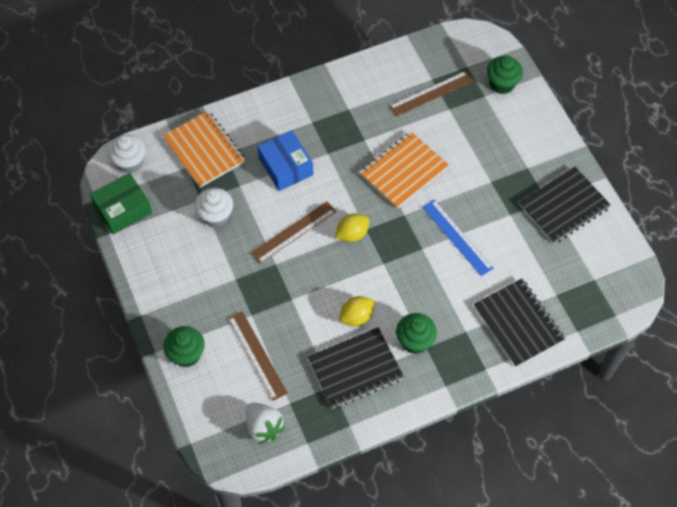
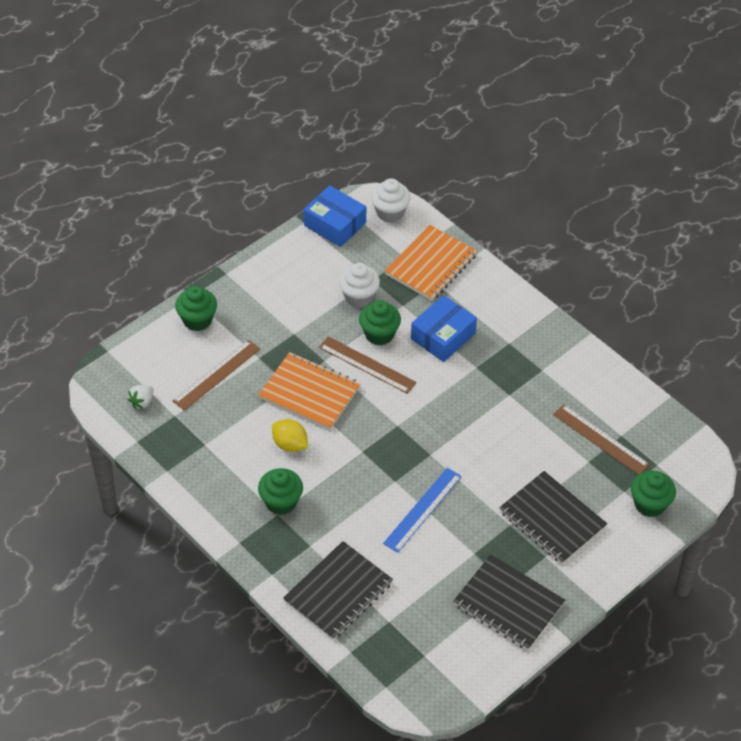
camera: 70 degrees right, 10 degrees down
green box [90,173,152,234] -> blue box [304,185,366,247]
white strawberry [246,403,285,444] -> white strawberry [128,385,154,409], size x0.63
black notebook [308,327,404,409] -> black notebook moved to [499,471,607,564]
yellow lemon [335,213,369,242] -> none
orange notebook [359,132,449,209] -> orange notebook moved to [258,352,361,430]
none -> green cupcake [359,300,401,345]

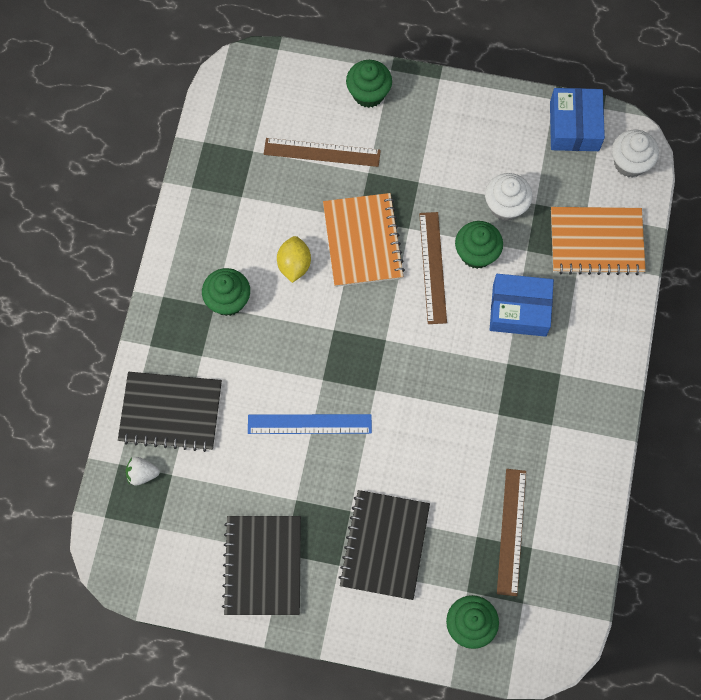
camera: 55 degrees right, 20 degrees up
white strawberry [128,385,154,409] -> white strawberry moved to [126,457,160,486]

